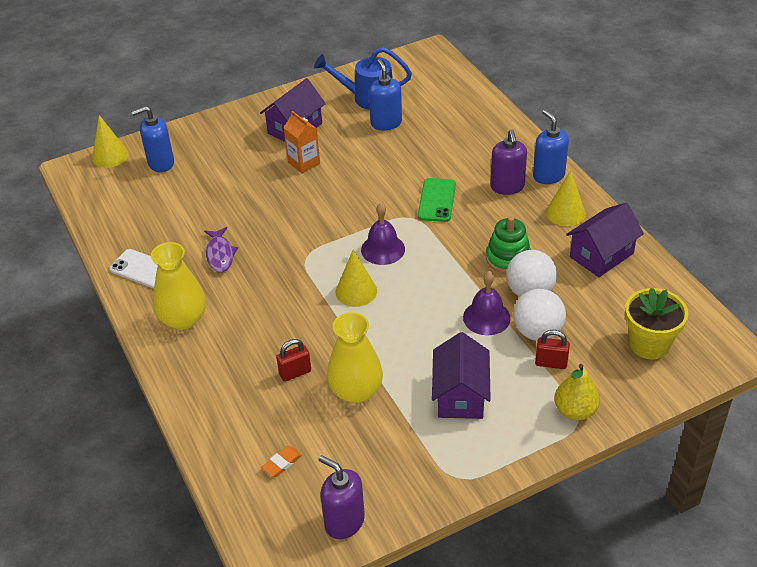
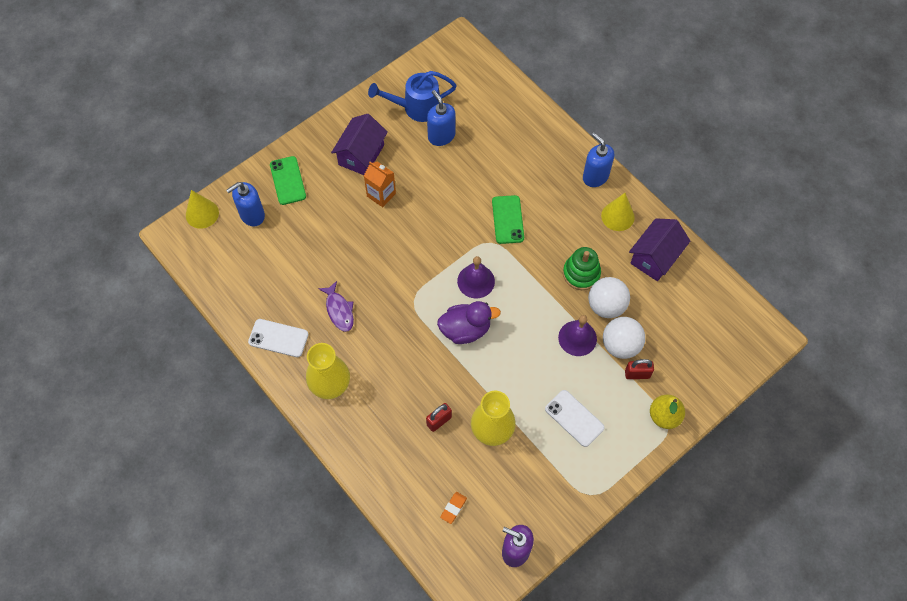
camera: 15 degrees left, 20 degrees up
yellow cone [336,249,377,307] -> purple duck [437,301,501,344]
purple house [432,332,491,419] -> white phone [545,390,605,447]
purple soap dispenser [490,129,527,195] -> none
yellow flower pot [625,288,688,359] -> none
none -> green phone [270,156,306,205]

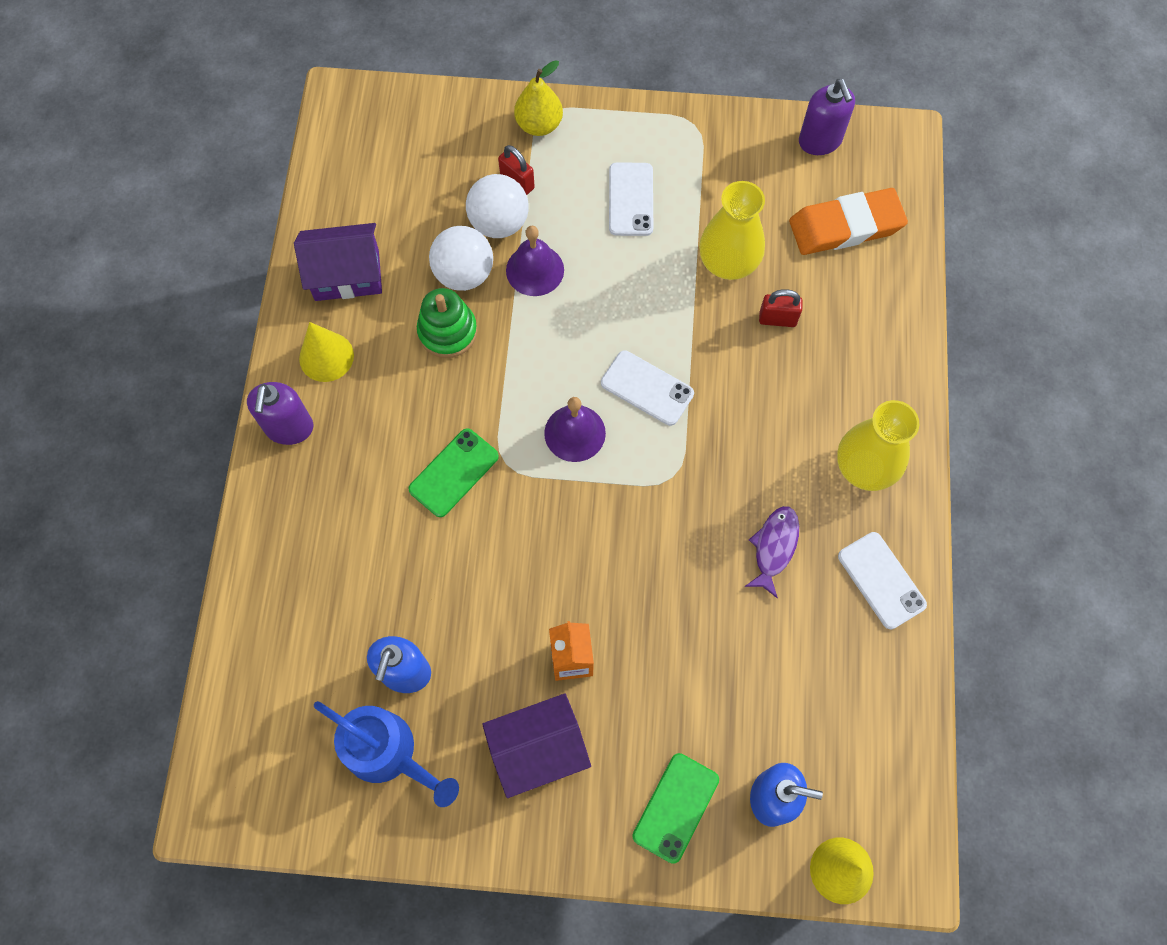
camera: 135 degrees left, 5 degrees up
purple duck [437,301,501,344] -> white phone [601,351,694,426]
orange eraser [440,492,467,524] -> orange eraser [789,188,908,255], size x2.42
blue soap dispenser [583,133,614,187] -> purple soap dispenser [247,382,313,445]

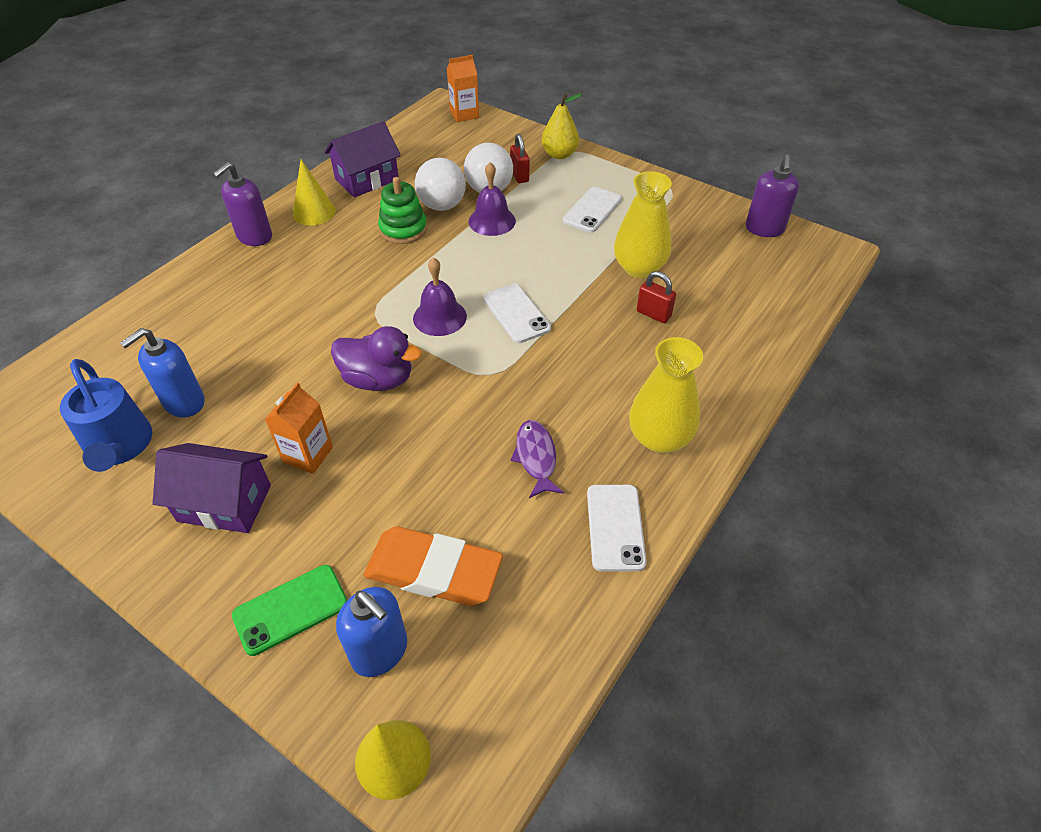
camera: 30 degrees right, 20 degrees down
purple house [294,223,382,301] -> purple house turned 60 degrees counterclockwise [324,121,401,198]
green phone [408,428,499,517] -> none
purple fish [744,506,799,598] -> purple fish turned 60 degrees counterclockwise [510,420,564,498]
orange eraser [789,188,908,255] -> orange eraser moved to [364,526,503,606]
none -> purple duck [331,326,422,391]
none -> orange carton [447,55,479,122]

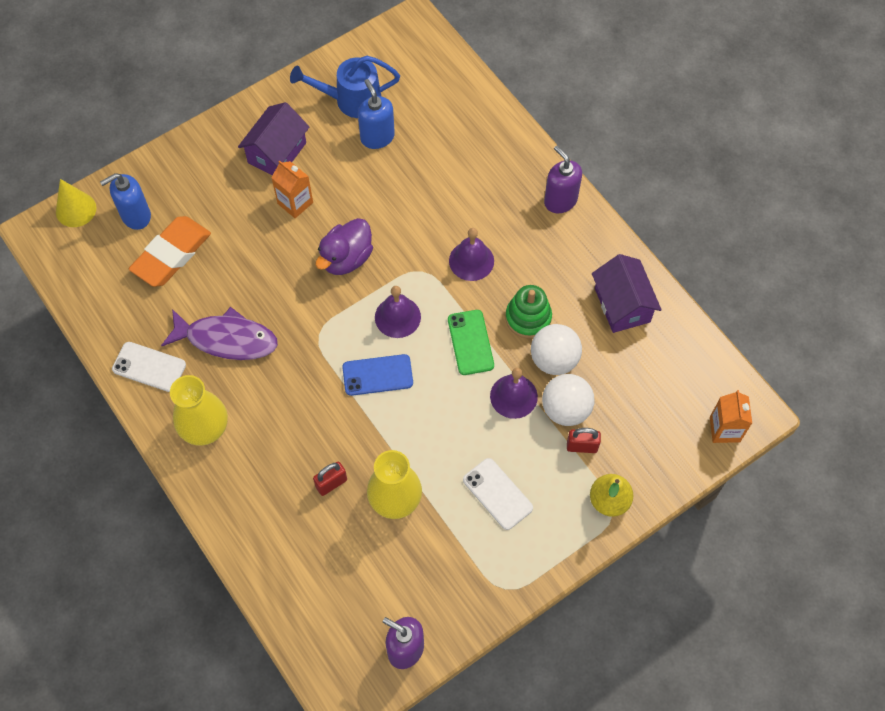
camera: 110 degrees right, 15 degrees up
green phone [232,565,347,656] -> green phone moved to [448,310,494,375]
yellow cone [293,159,336,225] -> none
white phone [483,284,551,343] -> blue phone [342,354,413,396]
purple fish [510,420,564,498] -> purple fish [161,307,278,360], size x1.65
none -> purple bell [449,228,494,281]

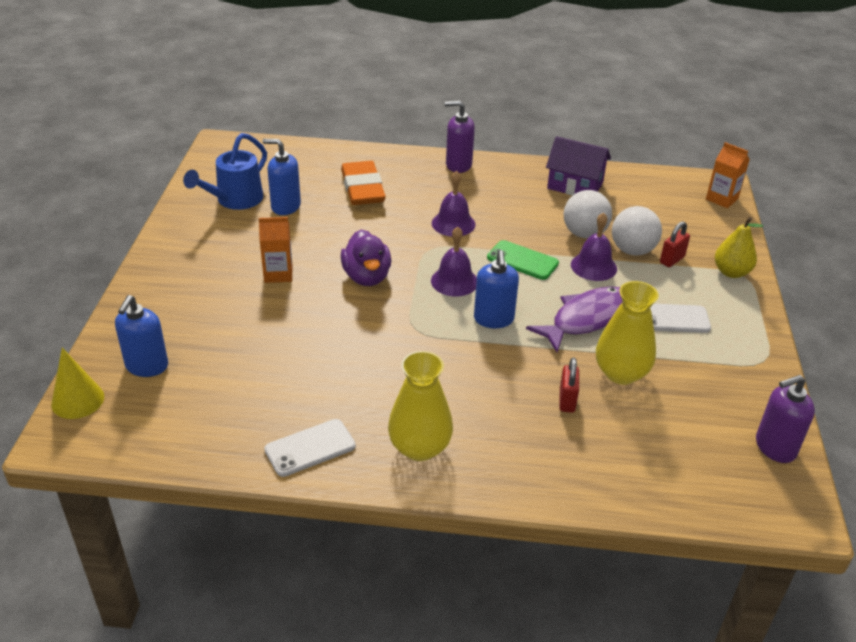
camera: 50 degrees left, 25 degrees down
orange eraser [129,216,211,287] -> orange eraser moved to [341,161,386,205]
purple fish [161,307,278,360] -> purple fish moved to [526,286,622,352]
purple house [238,102,309,175] -> none
blue phone [342,354,413,396] -> blue soap dispenser [474,250,519,329]
green stacking toy [505,285,552,338] -> none

